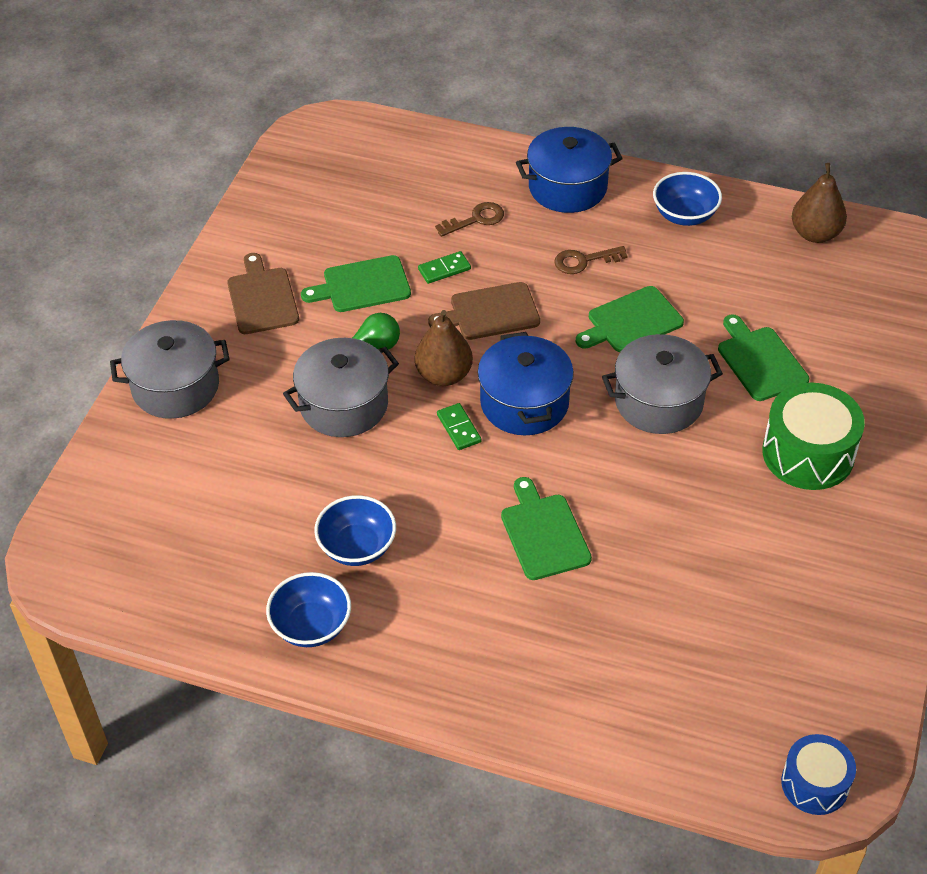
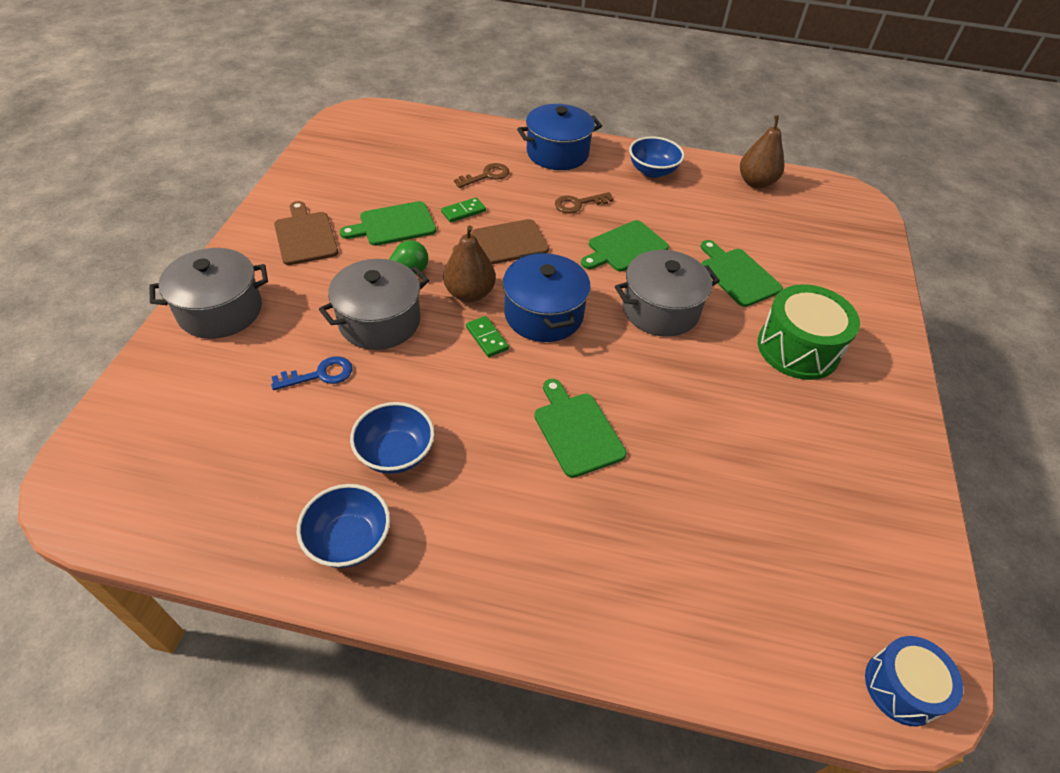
camera: 10 degrees left, 0 degrees up
none -> blue key [271,356,352,390]

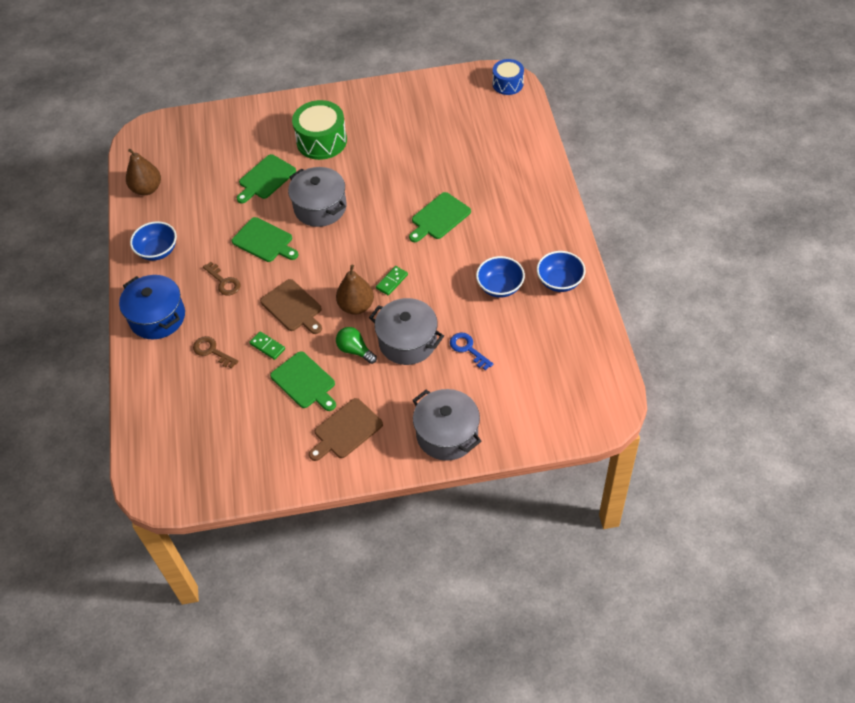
camera: 105 degrees left, 5 degrees up
blue pot [503,252,591,342] -> none

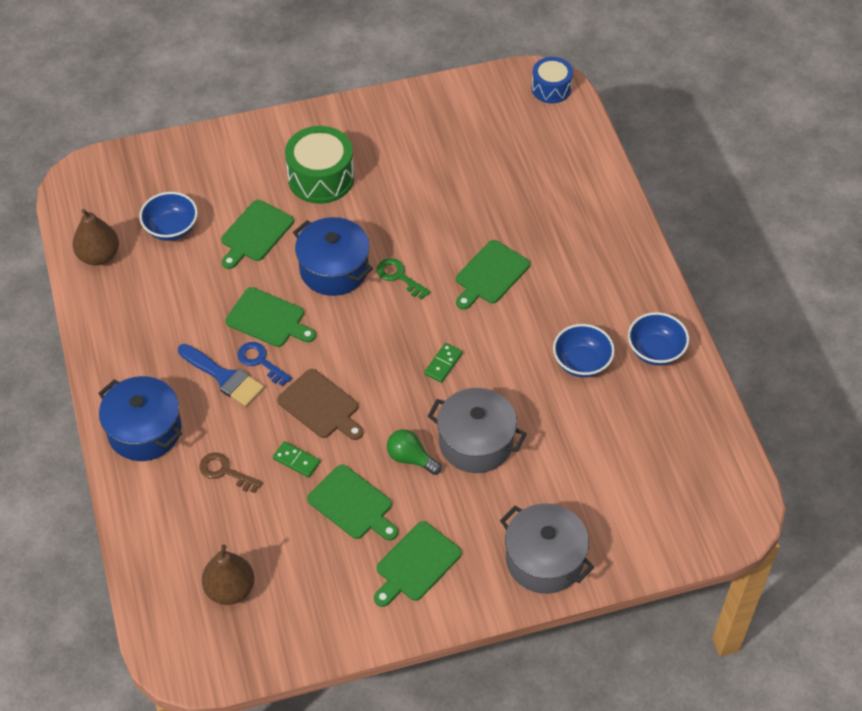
camera: 10 degrees left, 0 degrees up
blue bowl [130,221,177,261] -> blue bowl moved to [139,192,198,241]
brown key [203,262,240,296] -> blue brush [178,344,264,407]
grey pot [288,167,346,227] -> blue pot [293,217,373,296]
brown cutting board [309,398,383,461] -> green cutting board [374,521,462,607]
brown pear [336,265,374,315] -> brown pear moved to [202,545,254,605]
blue key [450,333,493,370] -> blue key moved to [237,342,292,386]
none -> green key [377,258,431,300]

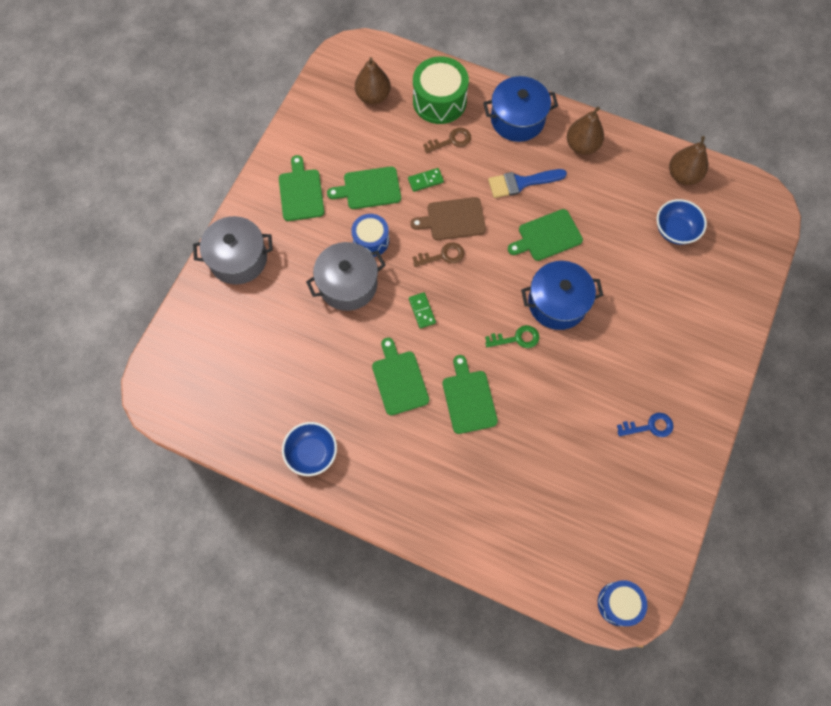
camera: 130 degrees right, 15 degrees up
green cutting board [221,200,294,269] -> green cutting board moved to [372,337,429,415]
blue key [237,342,292,386] -> blue key moved to [617,413,674,437]
green drum [285,126,354,204] -> green drum moved to [413,56,469,124]
green light bulb [387,429,441,475] -> blue drum [351,214,389,257]
blue bowl [553,324,615,378] -> none
none -> brown key [413,243,464,267]
none -> brown pear [567,107,604,155]

